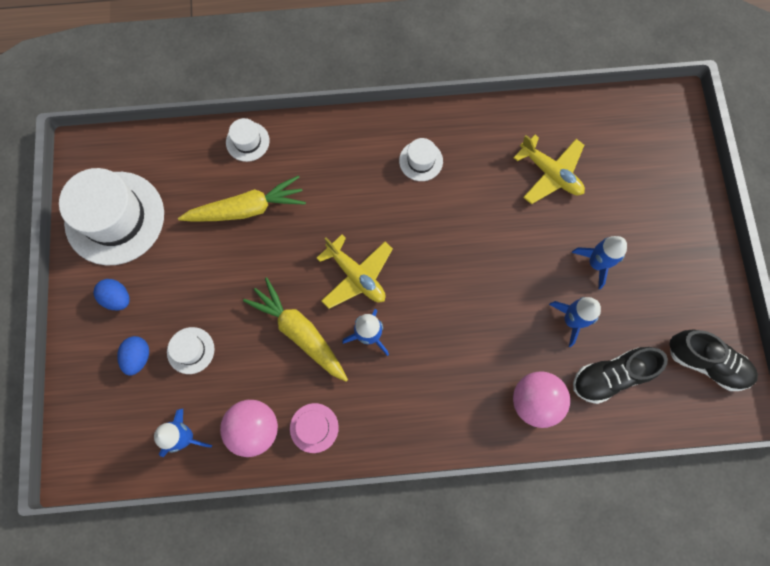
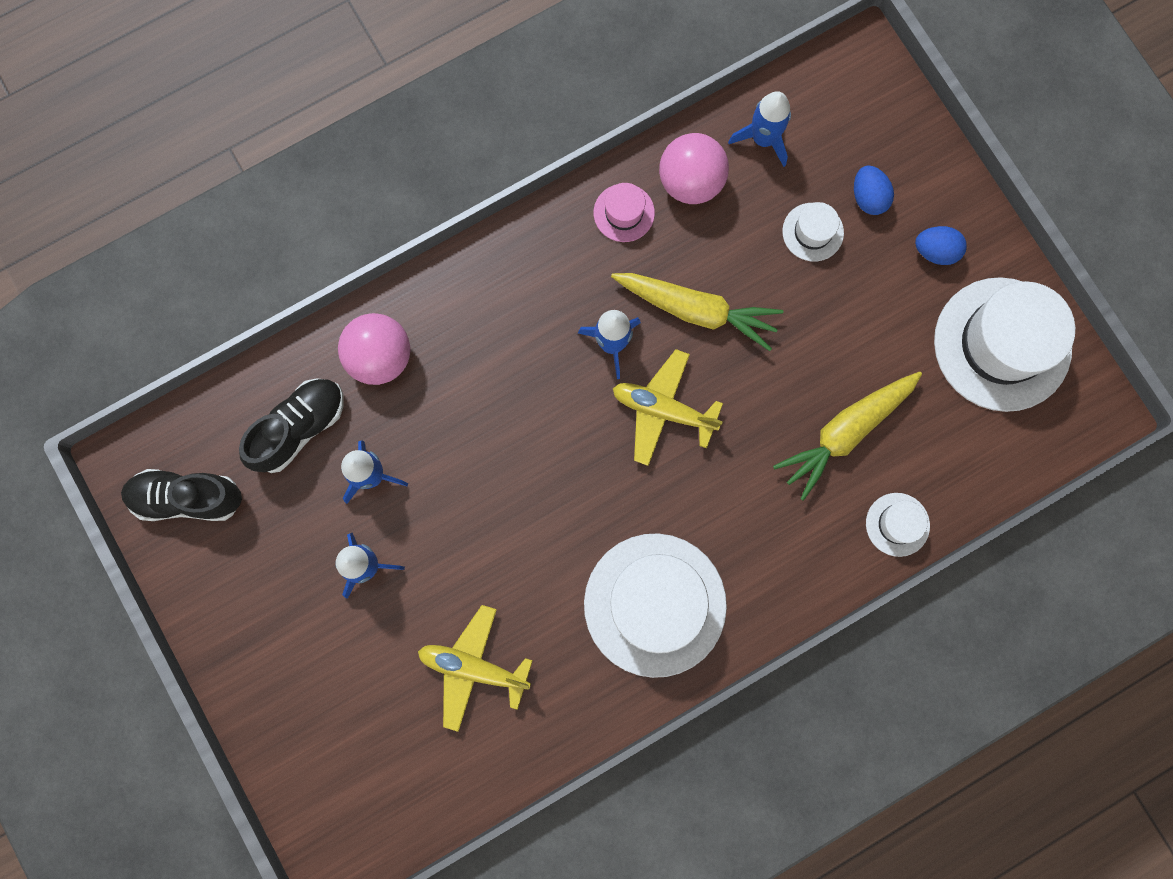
camera: 155 degrees right, 5 degrees up
white hat [399,138,443,181] -> white hat [584,533,727,678], size x2.20

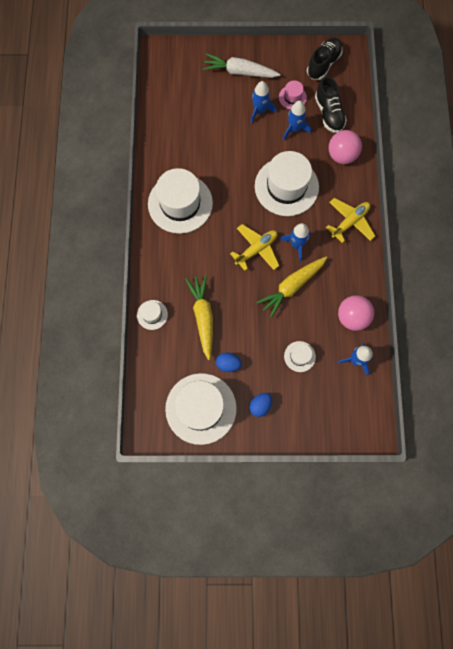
camera: 120 degrees right, 5 degrees down
yellow plane [418,605,533,732] -> yellow plane moved to [326,198,375,243]
pink hat [594,183,655,242] -> pink hat moved to [279,81,307,110]
blue egg [854,165,894,215] -> blue egg moved to [216,353,242,372]
none -> white carrot [202,53,280,78]
none -> white hat [255,151,319,216]

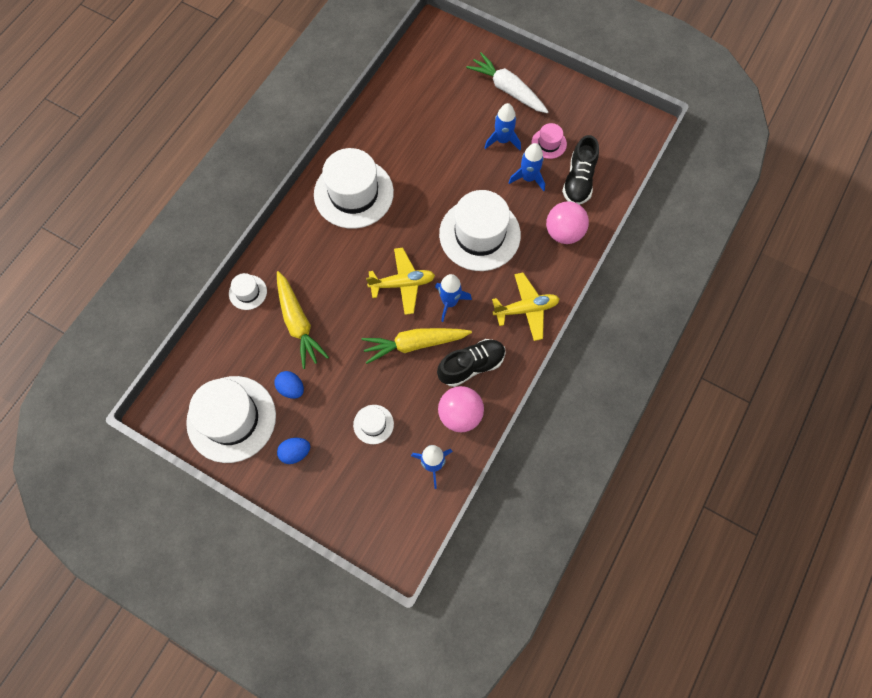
camera: 30 degrees right, 5 degrees down
yellow carrot [185,275,213,360] -> yellow carrot turned 135 degrees clockwise [277,271,329,369]
black shoe [307,38,343,80] -> black shoe moved to [437,339,506,387]

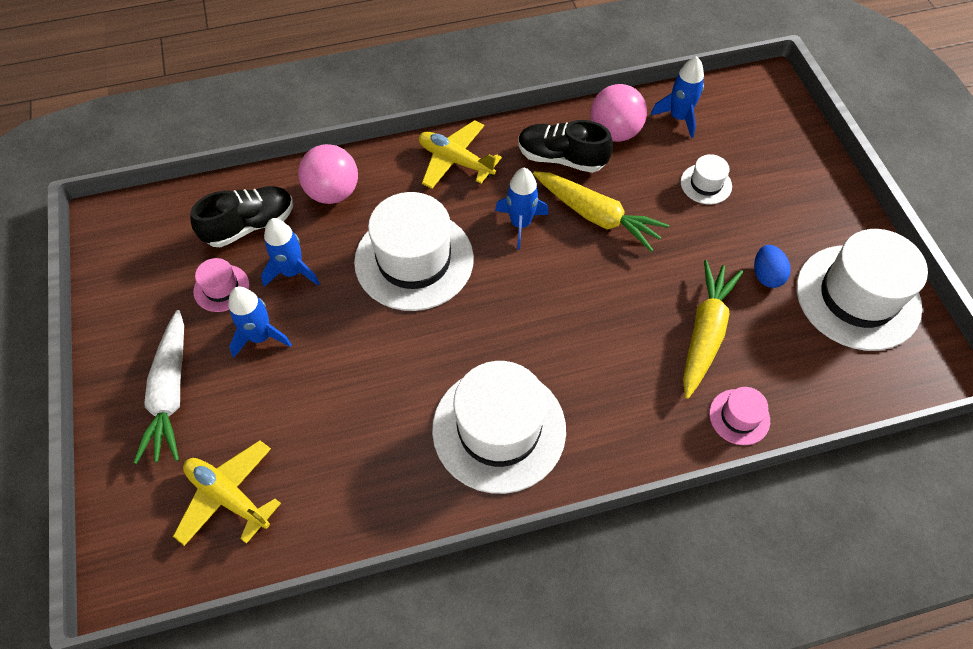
camera: 135 degrees left, 10 degrees down
white hat [229,273,267,310] -> pink hat [709,387,770,445]
blue egg [277,438,310,464] -> none
yellow plane [366,248,435,315] -> yellow plane moved to [173,440,281,546]

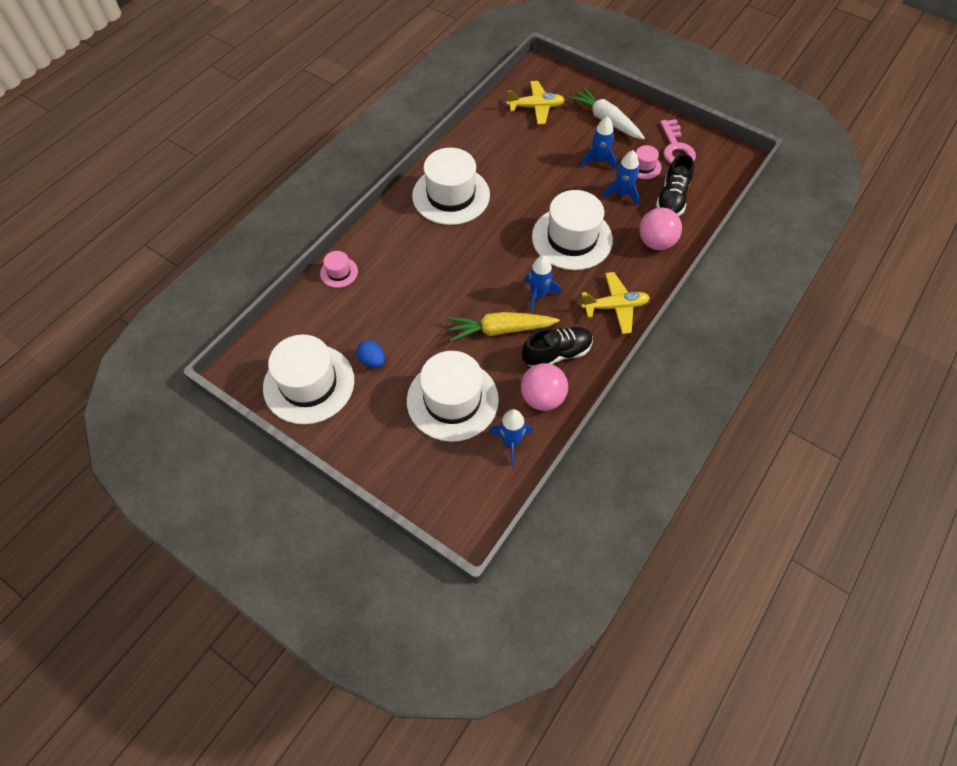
camera: 140 degrees right, 0 degrees up
white hat [681,154,732,204] -> white hat [407,351,499,442], size x2.20
yellow carrot [683,260,743,399] -> none
none -> pink key [660,119,696,163]

